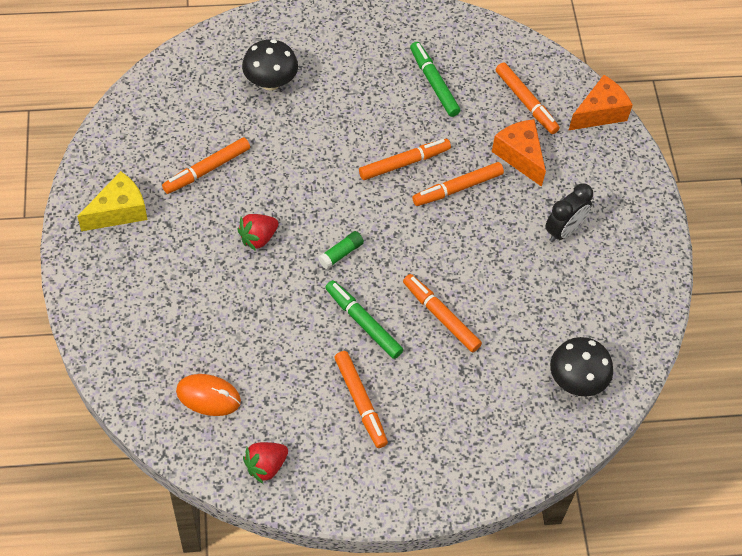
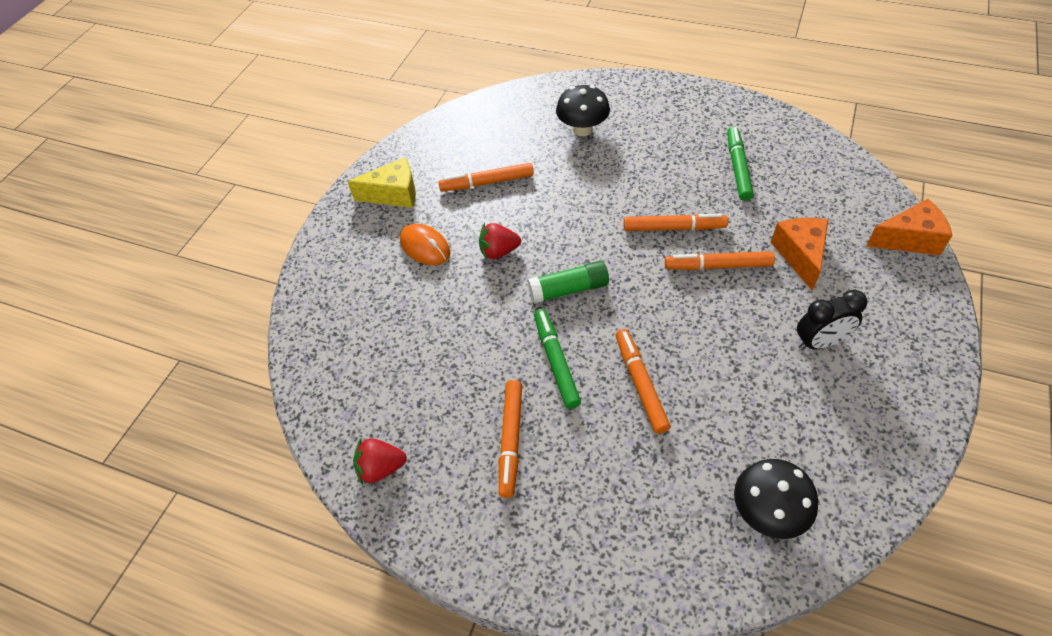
camera: 35 degrees right, 5 degrees down
orange mouse [176,374,241,416] -> orange mouse moved to [400,224,450,265]
green glue stick [318,231,364,269] -> green glue stick [528,261,609,304], size x1.54
orange marker [496,62,560,134] -> none

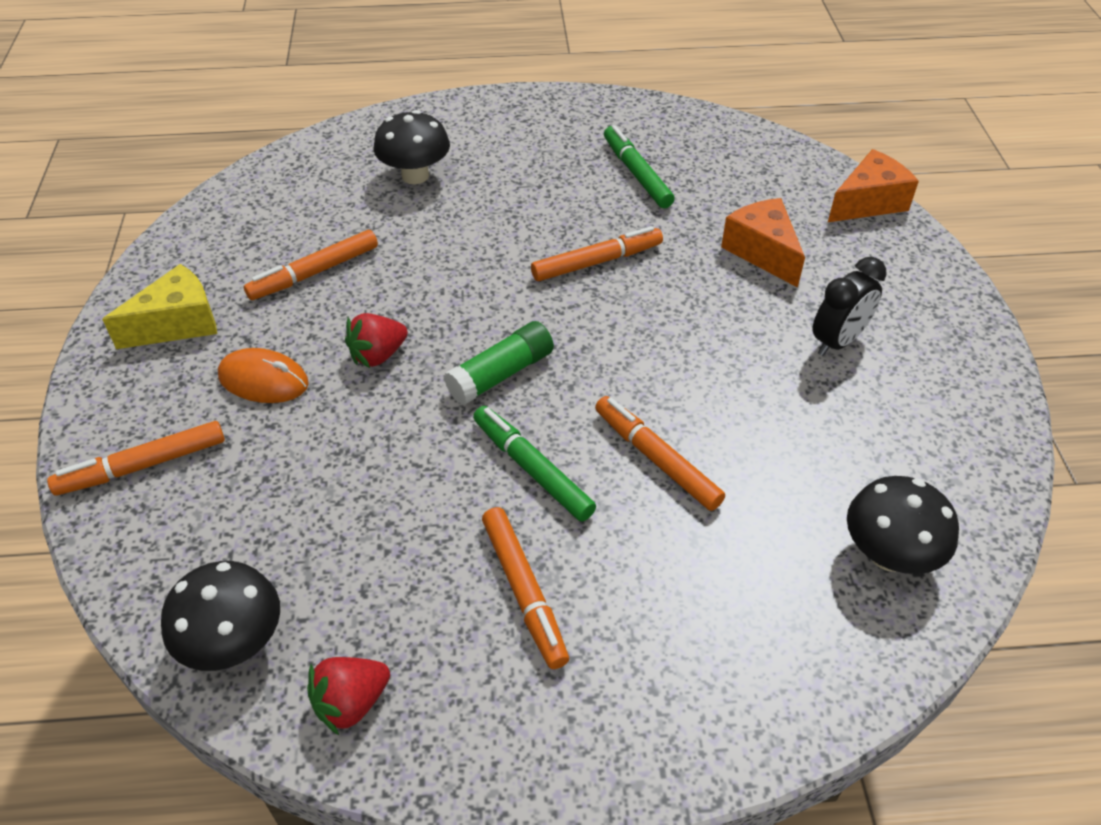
camera: 30 degrees left, 5 degrees down
orange marker [665,251,775,270] -> orange marker moved to [47,421,225,496]
none -> black mushroom [161,561,280,671]

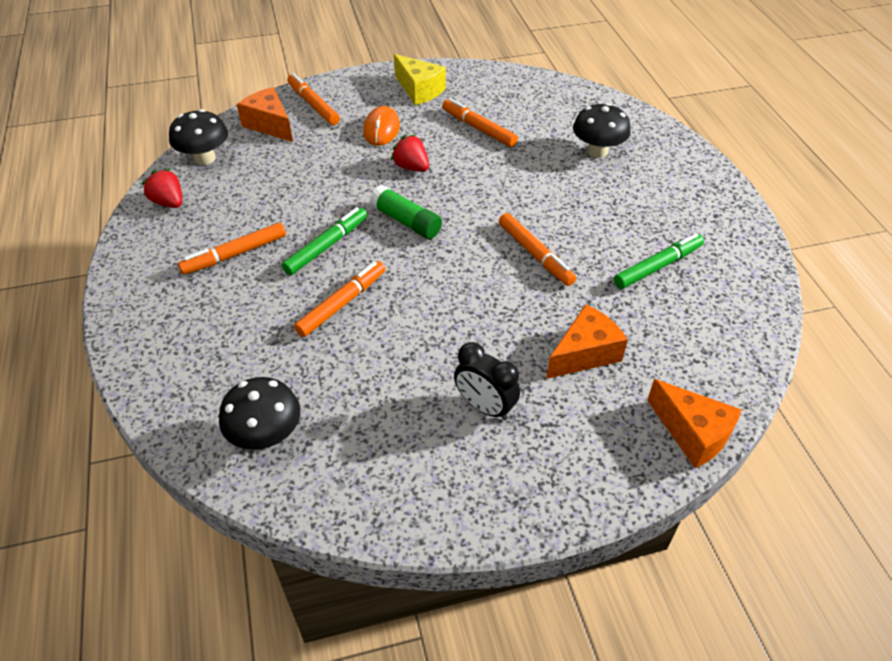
camera: 80 degrees right, 0 degrees up
none -> orange cheese [237,87,293,142]

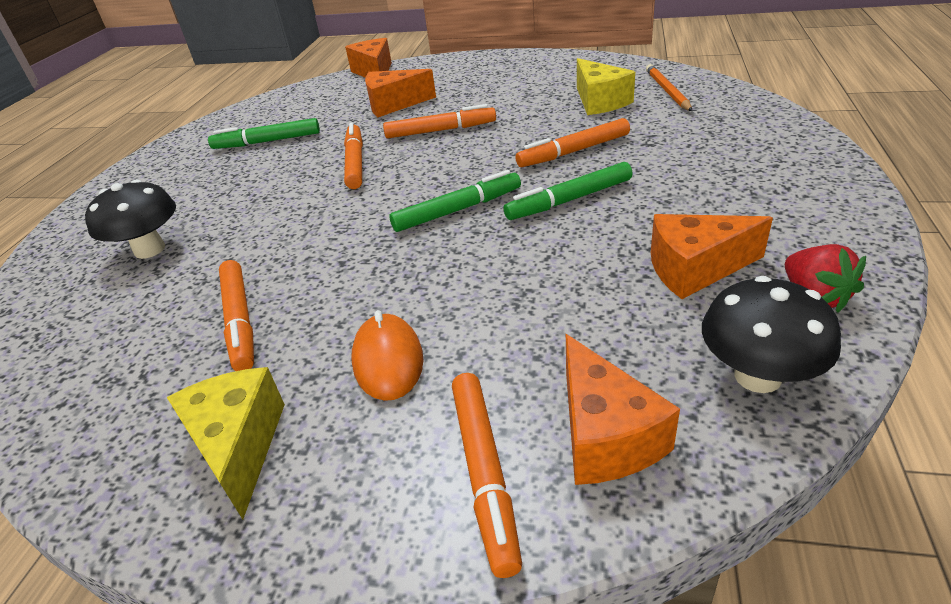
camera: 150 degrees left, 10 degrees down
orange marker [178,223,286,275] -> orange marker moved to [383,104,496,138]
black mushroom [219,377,300,450] -> orange pencil [646,64,692,111]
orange mouse [363,106,400,146] -> orange mouse turned 45 degrees counterclockwise [351,310,424,401]
green glue stick [370,185,442,239] -> green marker [389,170,521,232]
red strawberry [391,134,429,172] -> none
black clock [454,342,520,420] -> none
none -> yellow cheese [577,58,635,115]
none -> orange cheese [651,214,773,299]

